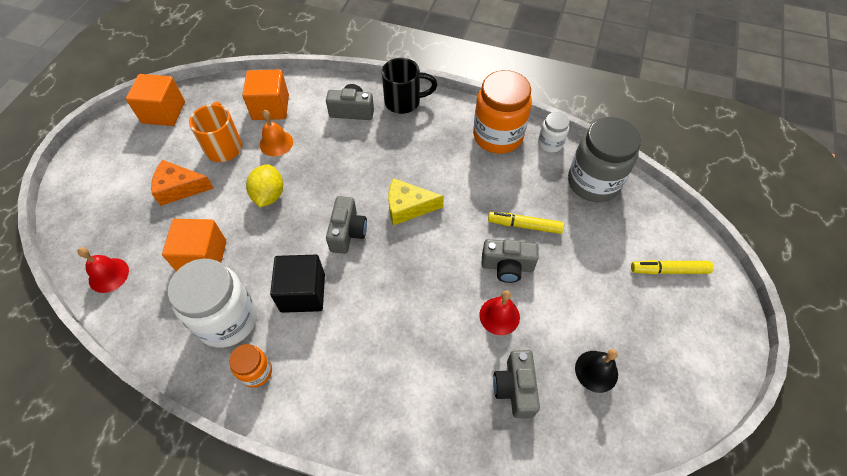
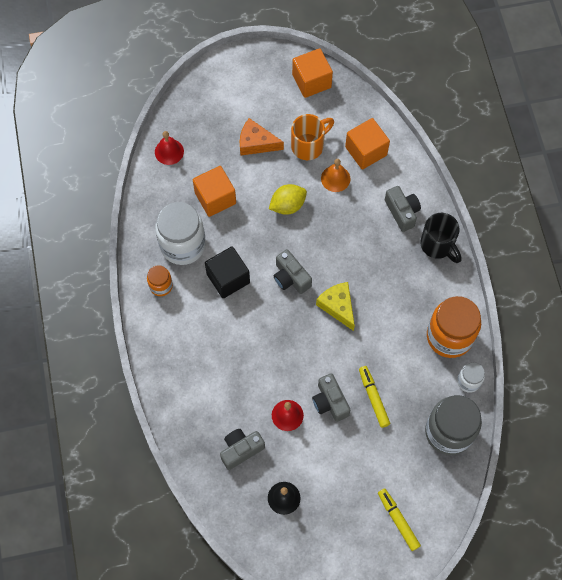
camera: 60 degrees right, 10 degrees up
orange cheese [151,160,214,206] -> orange cheese turned 45 degrees counterclockwise [240,118,284,156]
grey camera [326,196,367,254] -> grey camera turned 75 degrees clockwise [274,249,312,294]

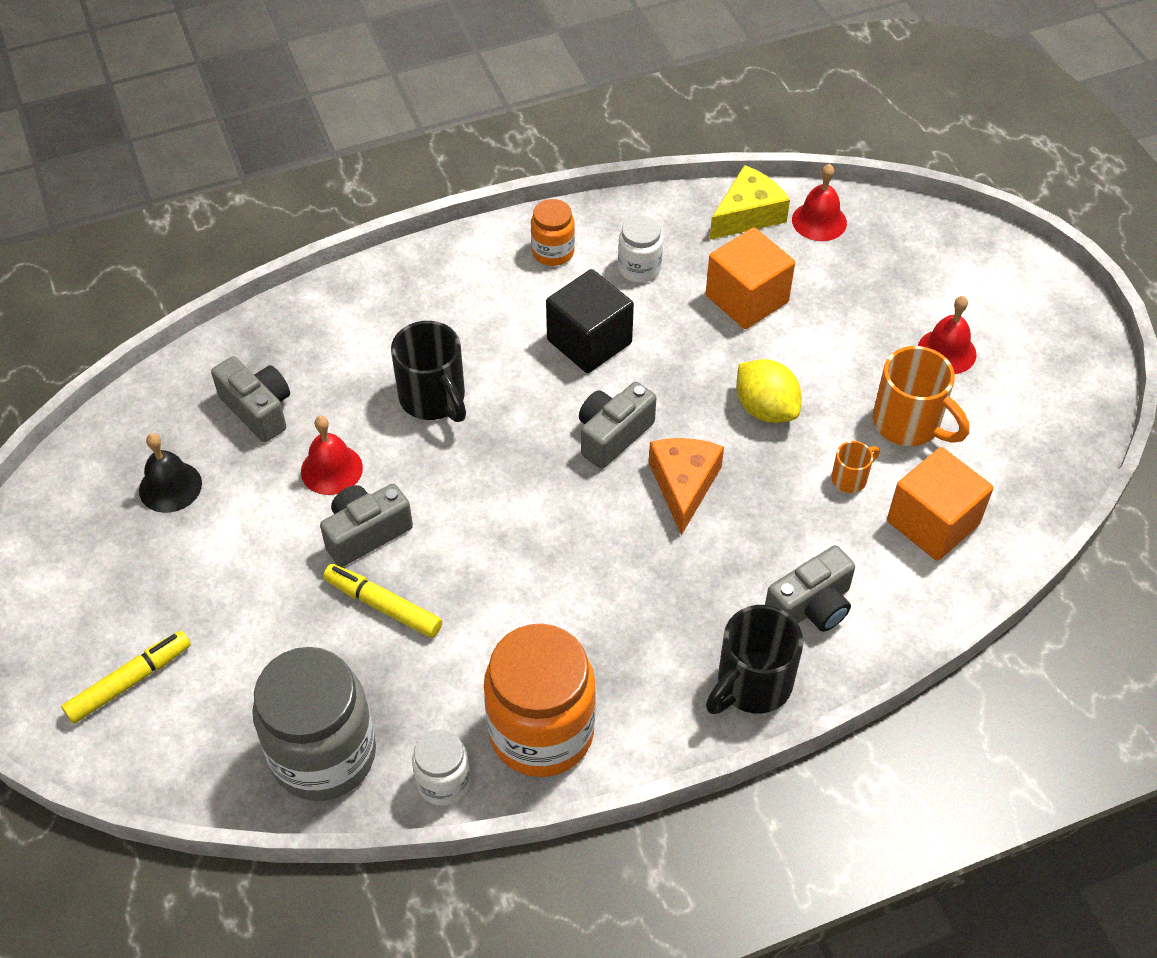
camera: 80 degrees right, 15 degrees down
white jar [155,202,206,265] -> white jar [618,215,663,283], size x0.50
orange cheese [240,118,284,156] -> orange cheese moved to [649,438,724,535]
orange cube [292,48,333,98] -> none
yellow cheese [316,282,355,331] -> yellow cheese moved to [710,165,790,239]
orange bell [321,159,350,192] -> orange mug [831,441,880,493]
yellow marker [359,366,390,428] -> yellow marker turned 120 degrees counterclockwise [323,564,442,638]
none -> black mug [391,321,466,422]
none -> red bell [918,296,976,374]

